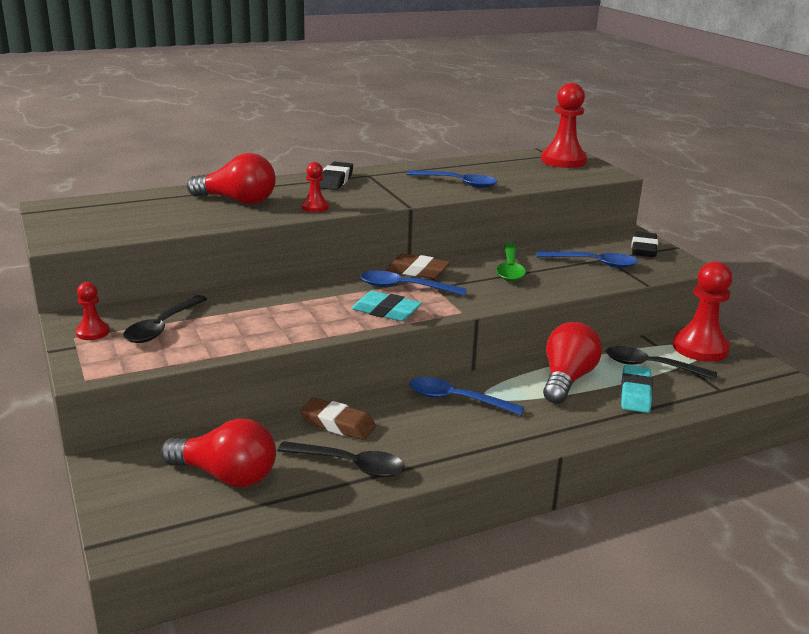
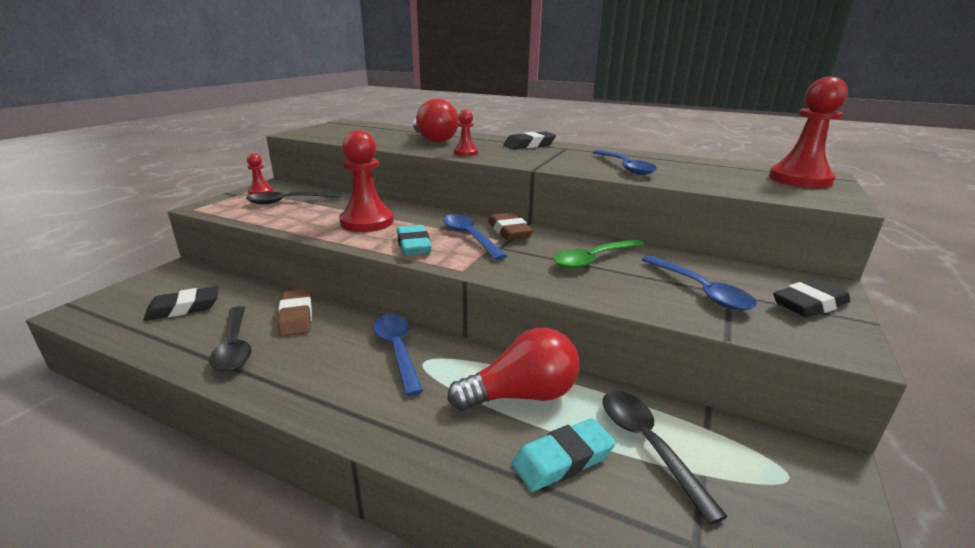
camera: 50 degrees right, 0 degrees up
red light bulb [161,418,276,487] -> black eraser [143,286,219,321]
red pawn [673,261,732,362] -> red pawn moved to [339,130,394,232]

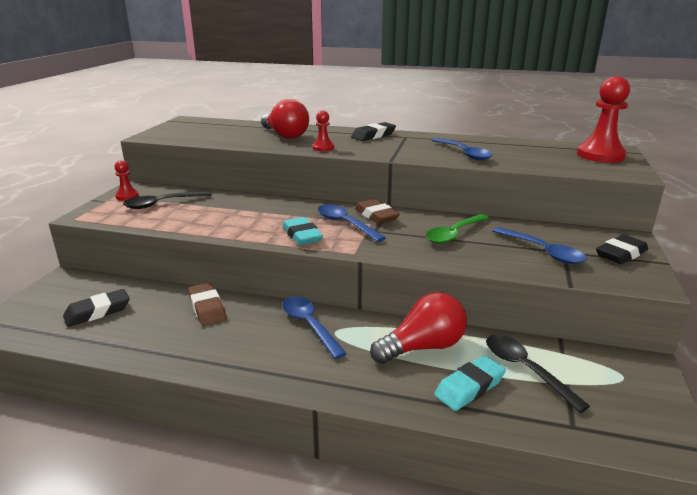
camera: 10 degrees left, 0 degrees up
black spoon [209,306,252,372] -> none
red pawn [339,130,394,232] -> none

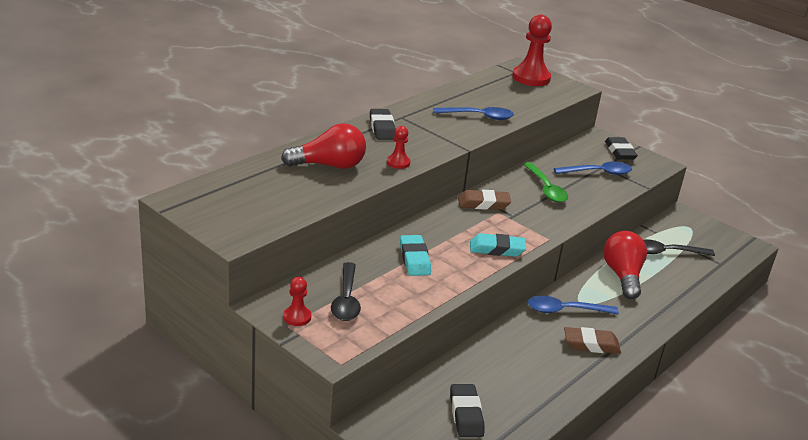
camera: 65 degrees left, 5 degrees up
brown eraser [188,283,226,326] -> brown eraser moved to [564,327,621,354]
blue spoon [318,204,386,242] -> none
turquoise eraser [434,356,506,411] -> turquoise eraser moved to [400,235,431,276]

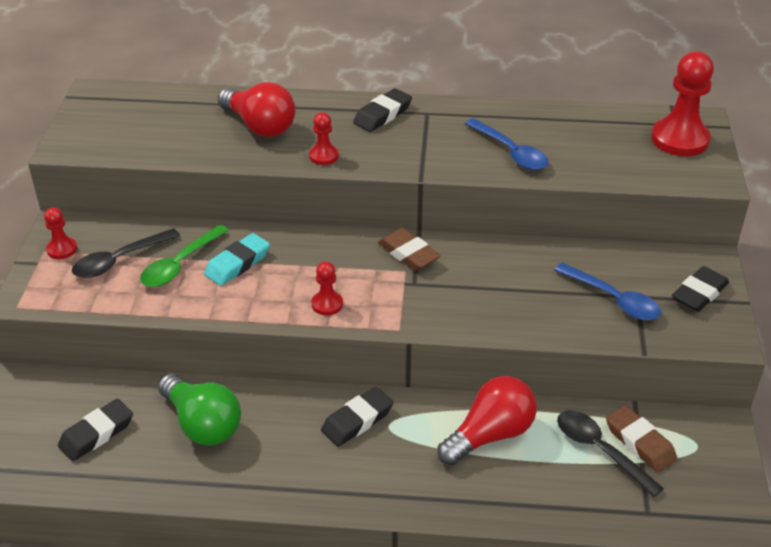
camera: 55 degrees right, 10 degrees up
turquoise eraser [470,233,526,257] -> red pawn [312,261,343,315]
green spoon [523,162,568,202] -> green spoon moved to [140,225,229,287]
blue spoon [528,296,619,315] -> black eraser [321,387,393,447]
brown eraser [564,327,621,354] -> brown eraser moved to [606,405,677,472]
none -> green light bulb [158,374,241,446]

